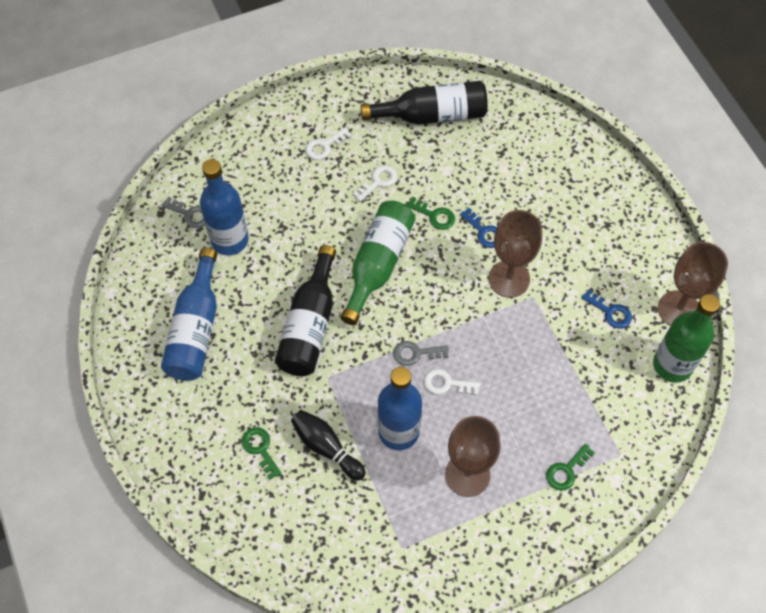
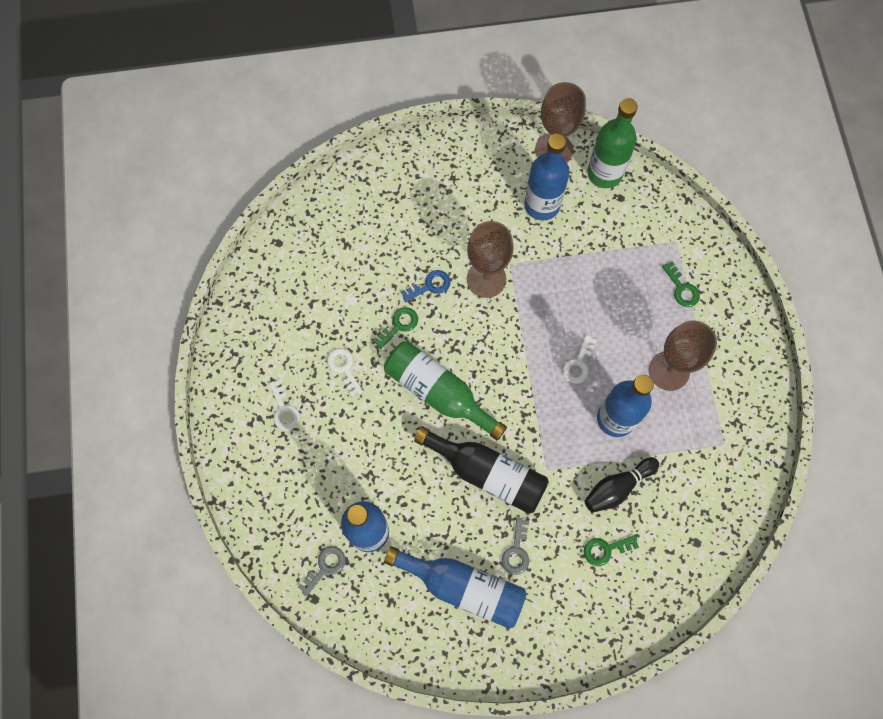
camera: 75 degrees left, 10 degrees up
black bottle [360,81,488,125] -> none
grey key [394,341,449,366] -> grey key moved to [501,518,529,575]
blue key [581,289,632,329] -> blue bottle [524,133,570,220]

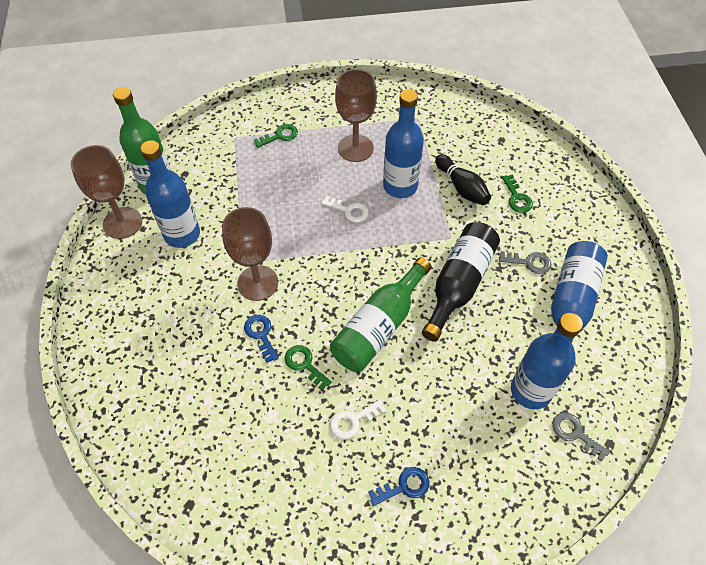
camera: 90 degrees left, 15 degrees down
white key [269,380,300,431] -> blue key [368,467,430,506]

